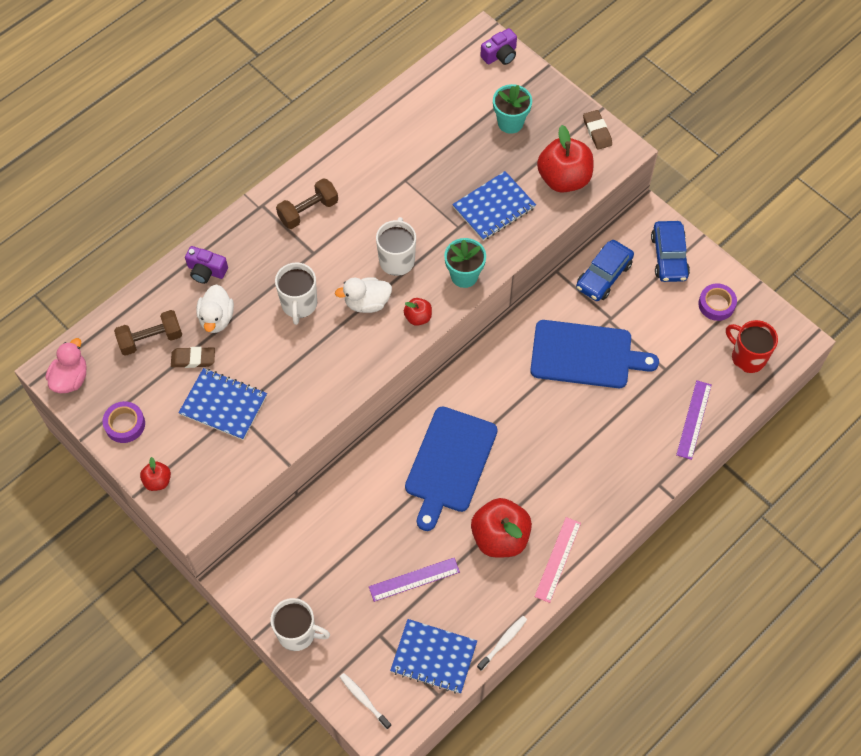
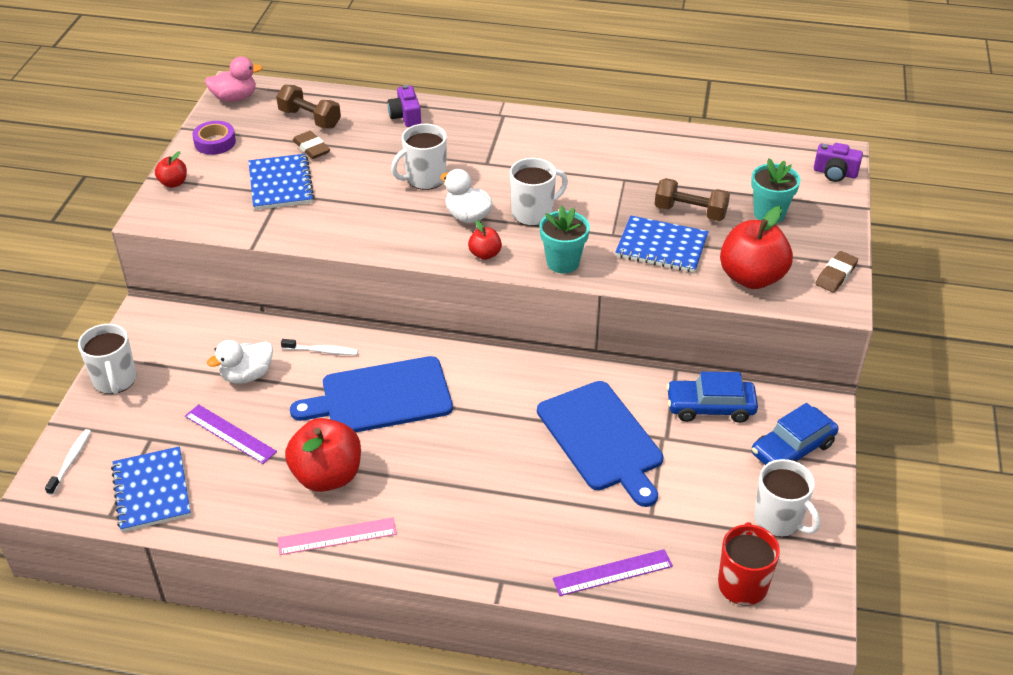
camera: 55 degrees right, 20 degrees down
white duck [196,284,234,333] -> white duck moved to [207,340,273,384]
brown dumbbell [276,178,338,229] -> brown dumbbell moved to [654,178,730,221]
white toothbrush [477,616,527,671] -> white toothbrush moved to [281,339,358,355]
purple tape [698,283,737,321] -> white mug [754,459,820,537]

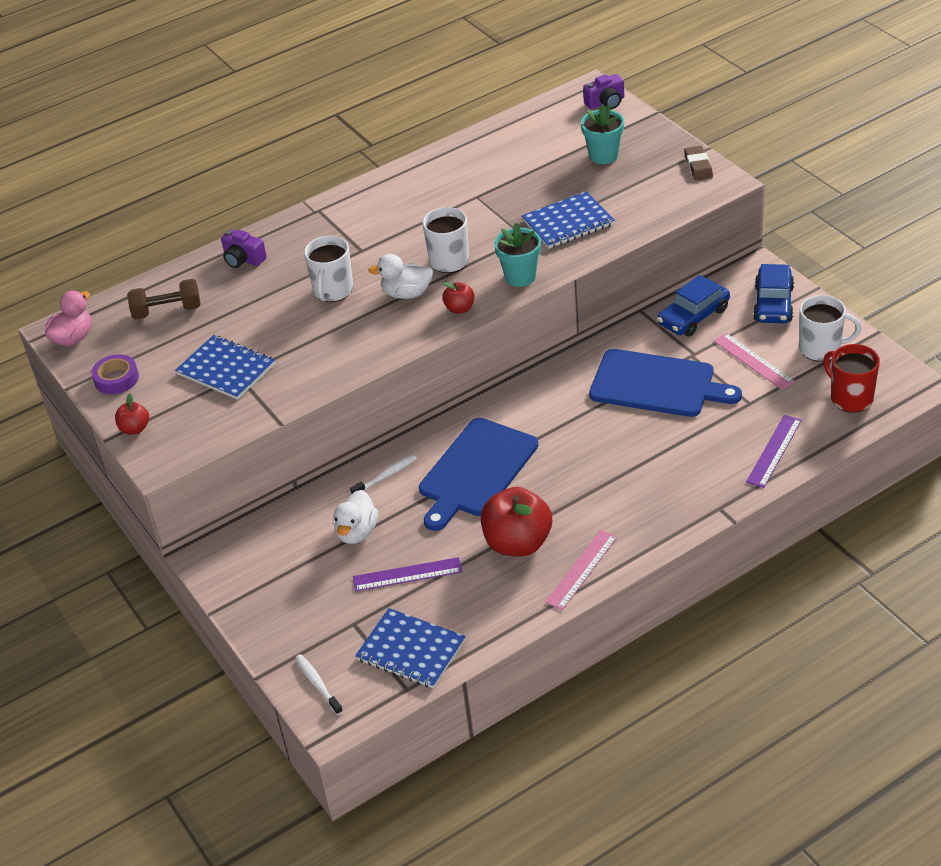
camera: 40 degrees left, 0 degrees up
white mug [78,324,136,394] -> none
brown eraser [293,131,330,159] -> none
brown dumbbell [654,178,730,221] -> none
red apple [720,206,793,289] -> none
none -> pink ruler [713,333,795,390]

